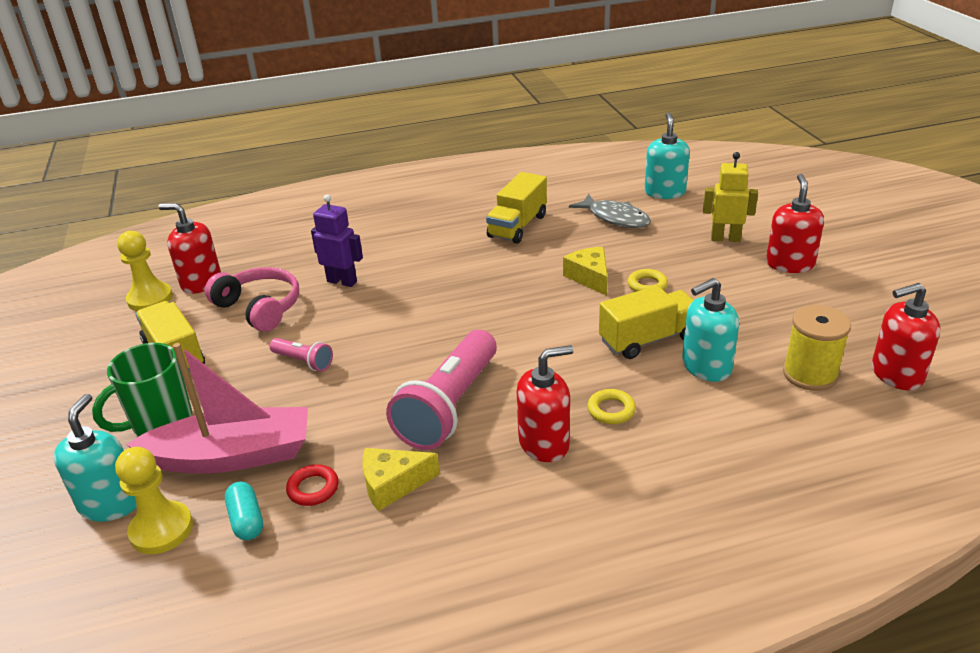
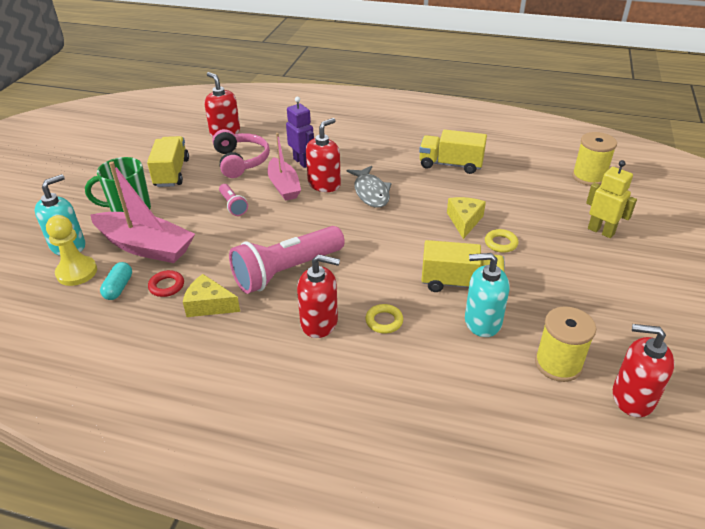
camera: 30 degrees right, 5 degrees up
yellow pawn [117,231,173,311] -> none
yellow truck [486,172,547,244] -> yellow truck turned 45 degrees clockwise [419,129,487,174]
grey fish [569,194,651,228] -> grey fish moved to [346,166,392,208]
turquoise soap dispenser [644,112,690,199] -> yellow spool [572,132,617,186]
red soap dispenser [766,174,824,273] -> red soap dispenser moved to [306,118,341,192]
none -> pink boat [268,133,301,201]

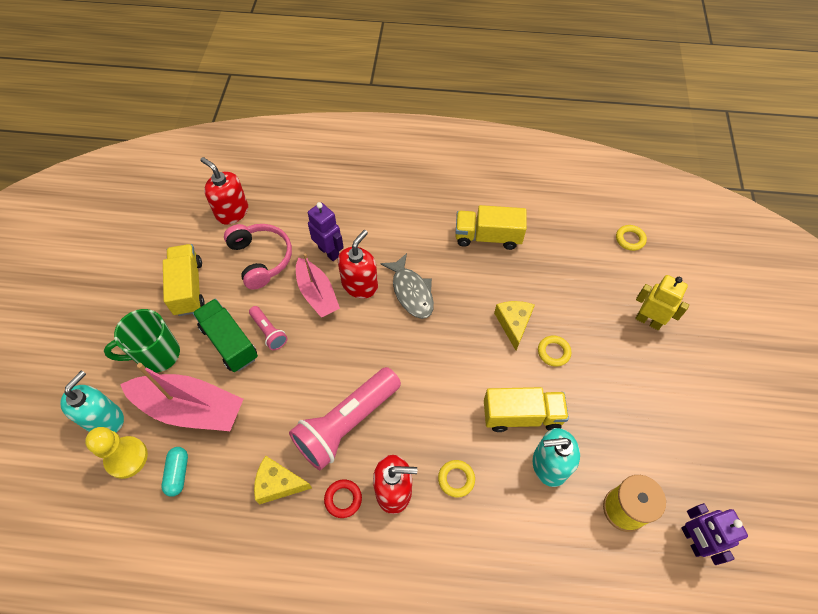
camera: 10 degrees left, 20 degrees up
red ring [148,270,184,297] -> red ring moved to [324,480,362,518]
yellow spool [572,132,617,186] -> yellow ring [616,225,647,251]
red soap dispenser [613,324,675,417] -> purple robot [681,503,748,565]
none -> green truck [193,299,258,372]

